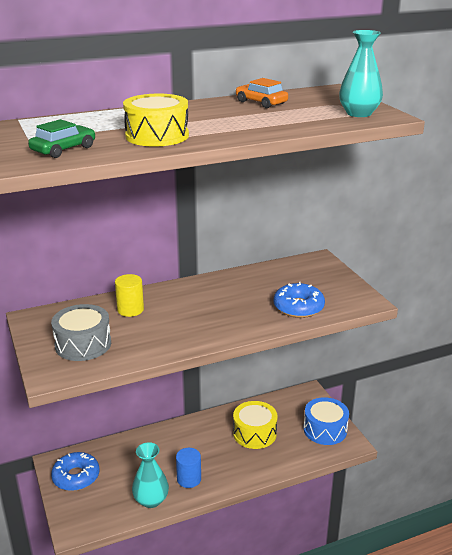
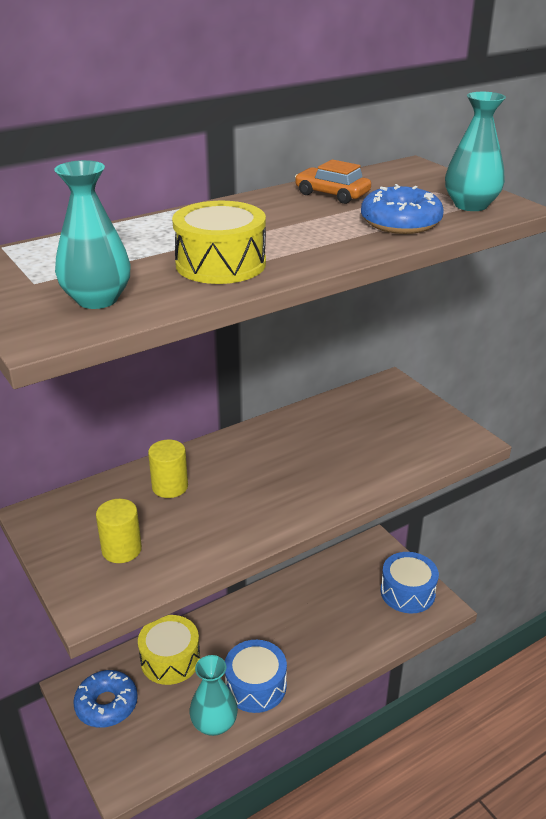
camera: 10 degrees left, 5 degrees up
green car [28,119,95,158] -> turquoise vase [54,160,130,309]
grey drum [51,304,111,361] -> yellow cylinder [96,499,142,563]
blue cylinder [176,448,201,488] -> blue drum [225,640,287,713]
yellow drum [233,401,278,449] -> yellow drum moved to [138,615,200,685]
blue donut [274,282,325,318] -> blue donut moved to [361,184,444,234]

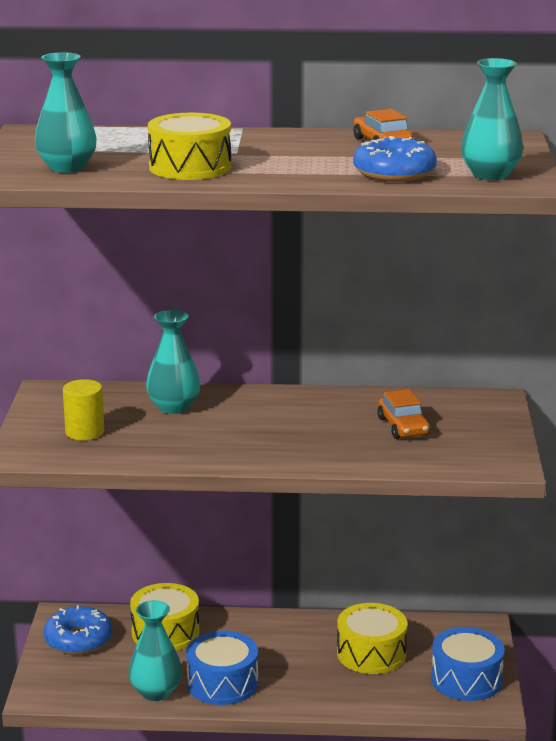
camera: 35 degrees right, 10 degrees down
yellow cylinder [148,440,188,498] -> turquoise vase [146,310,201,414]
none -> yellow drum [337,603,407,674]
none -> orange car [377,389,430,439]

